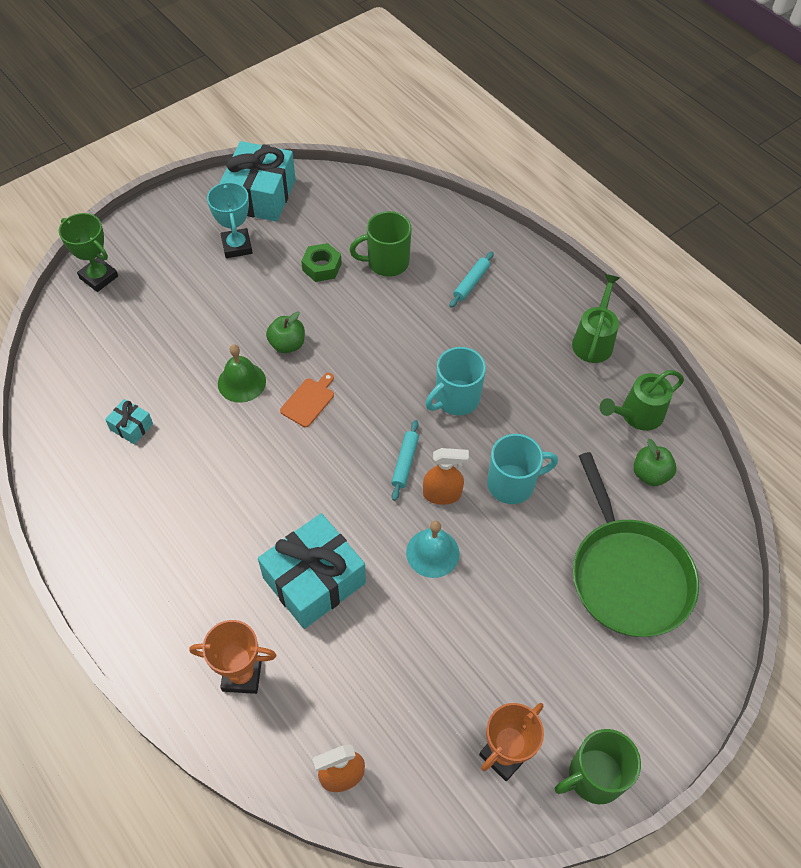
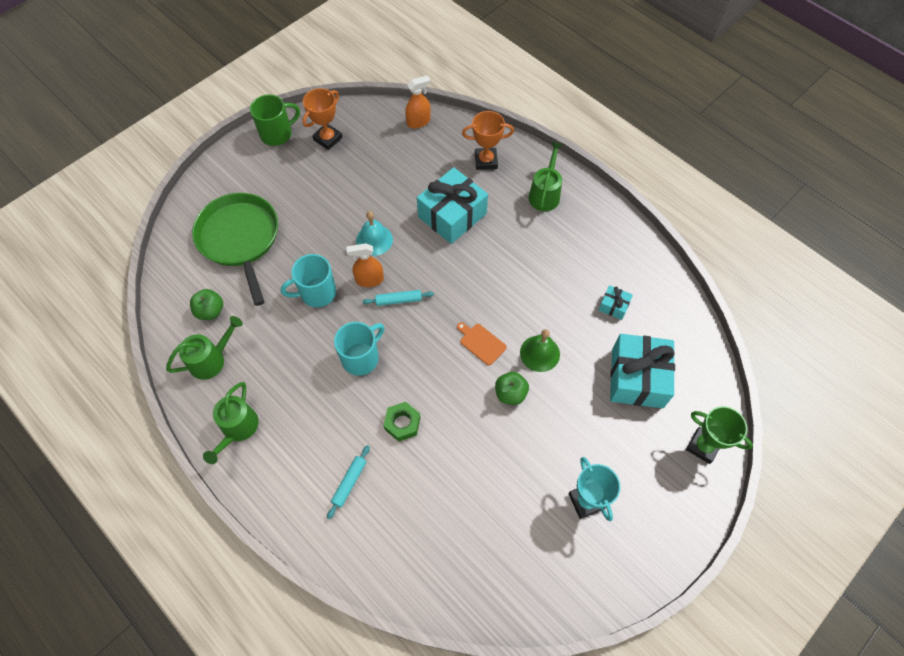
camera: 175 degrees right, 5 degrees up
turquoise gift [220,141,296,222] -> turquoise gift moved to [610,334,675,408]
orange cutting board [280,373,334,427] -> orange cutting board turned 105 degrees clockwise [457,322,507,365]
green nut [301,243,342,282] -> green nut moved to [384,402,420,442]
green mug [349,211,412,277] -> none
turquoise rolling pin [391,420,419,501] -> turquoise rolling pin turned 75 degrees clockwise [363,290,434,306]
none -> green watering can [529,142,563,211]

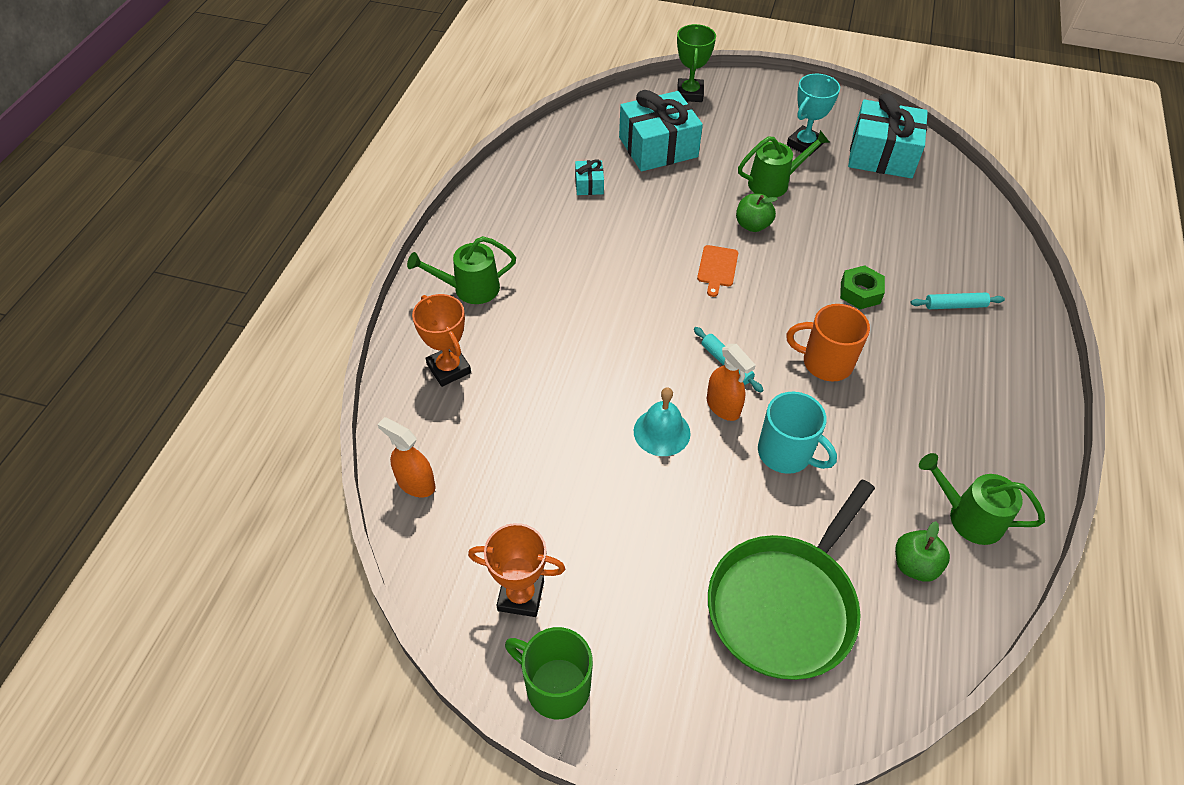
camera: 120 degrees left, 10 degrees down
green watering can [203,382,259,464] -> green watering can moved to [738,130,830,198]
turquoise mug [334,322,384,376] -> orange mug [786,304,870,381]
turquoise gift [417,167,488,244] -> turquoise gift moved to [848,93,928,178]
green bell [520,329,560,372] -> none

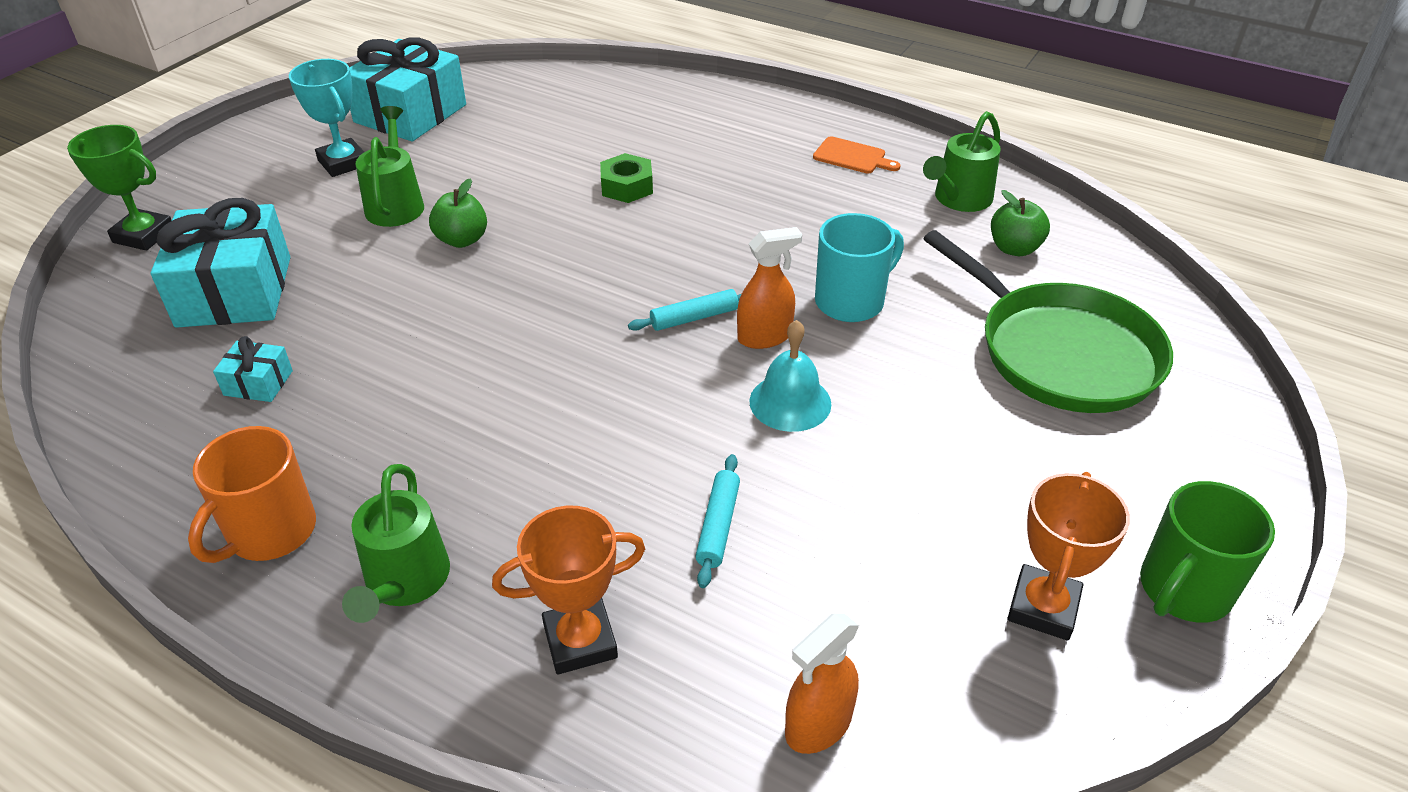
camera: 75 degrees left, 10 degrees down
orange cutting board [697,245,738,297] -> orange cutting board moved to [813,136,900,174]
orange mug [786,304,870,381] -> orange mug moved to [188,426,316,563]
turquoise rolling pin [911,293,1005,309] -> turquoise rolling pin moved to [695,454,740,588]

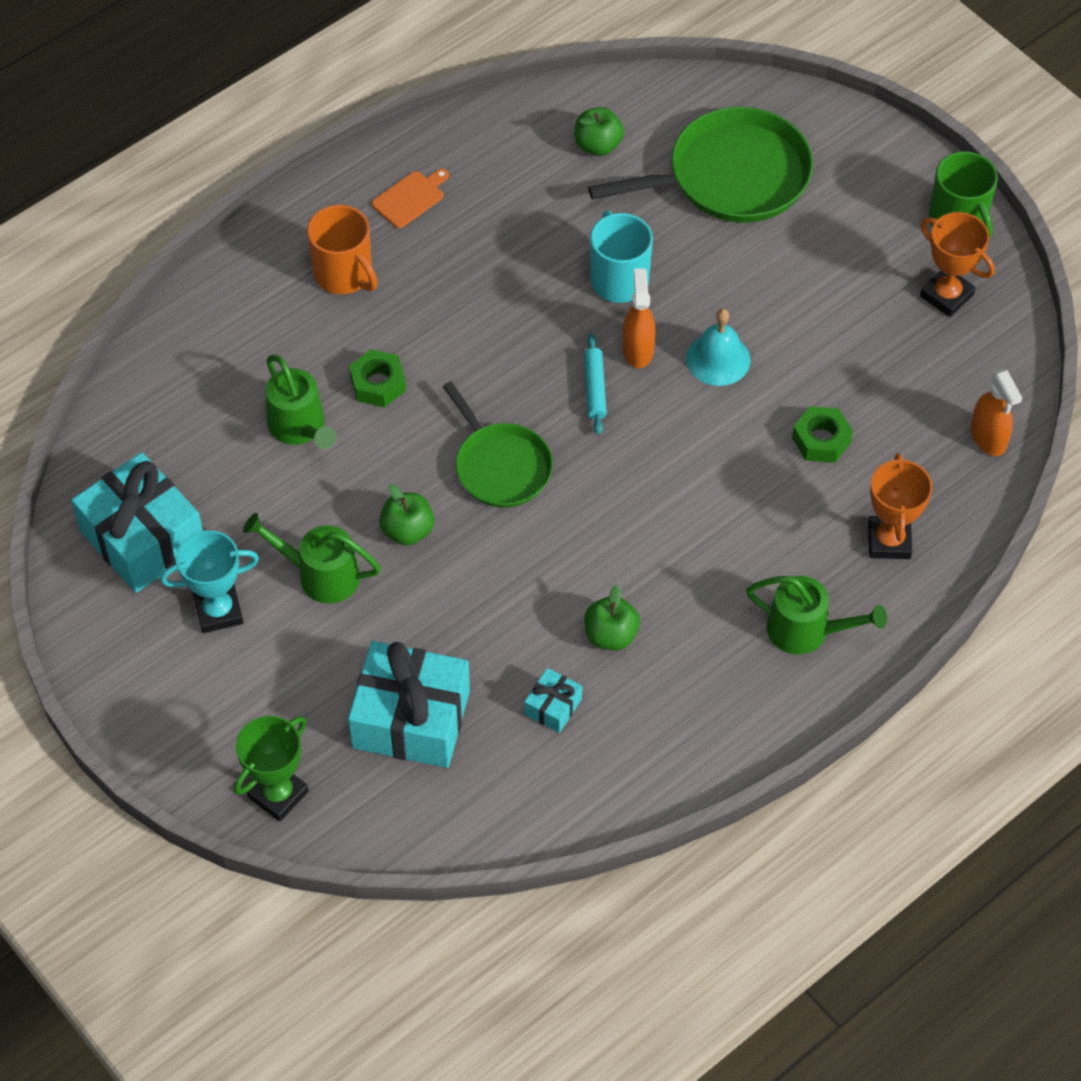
camera: 70 degrees left, 15 degrees up
orange mug [188,426,316,563] -> orange mug moved to [307,205,378,294]
turquoise rolling pin [695,454,740,588] -> green nut [792,406,853,463]
green watering can [923,111,1001,212] -> green watering can moved to [266,355,336,449]
none -> green pan [443,381,553,508]
none -> green apple [584,585,640,650]

